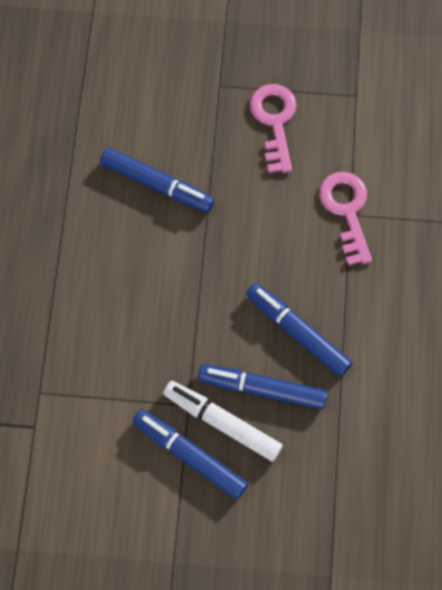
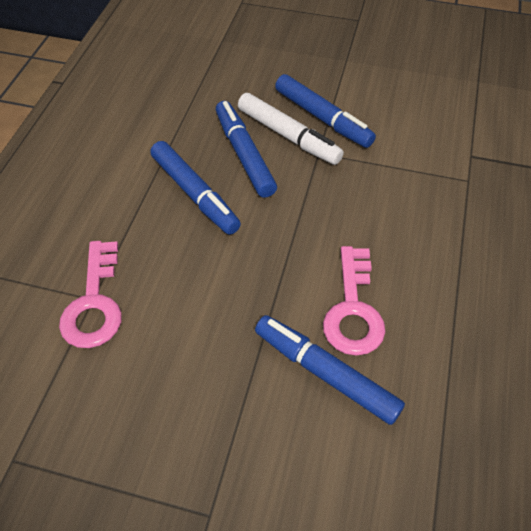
camera: 170 degrees left, 15 degrees down
blue marker [198,364,328,410] -> blue marker turned 135 degrees counterclockwise [216,101,277,198]
pink key [250,84,297,173] -> pink key moved to [323,246,385,356]

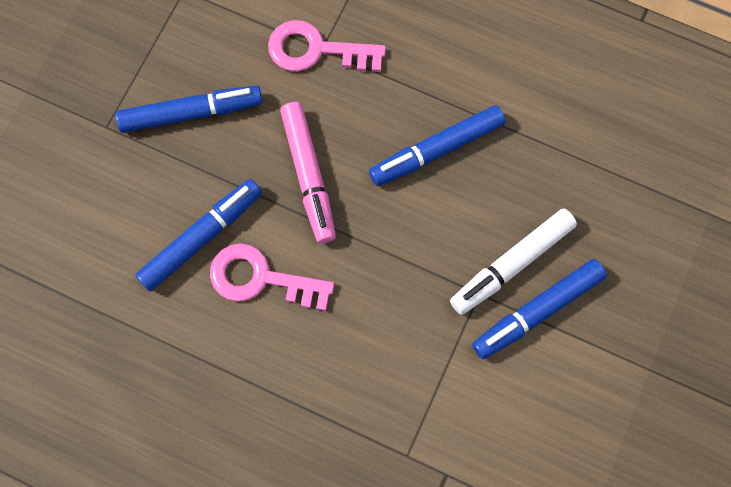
camera: 100 degrees right, 20 degrees up
blue marker [216,101,277,198] -> blue marker moved to [116,86,263,133]
none -> pink marker [280,102,336,243]

